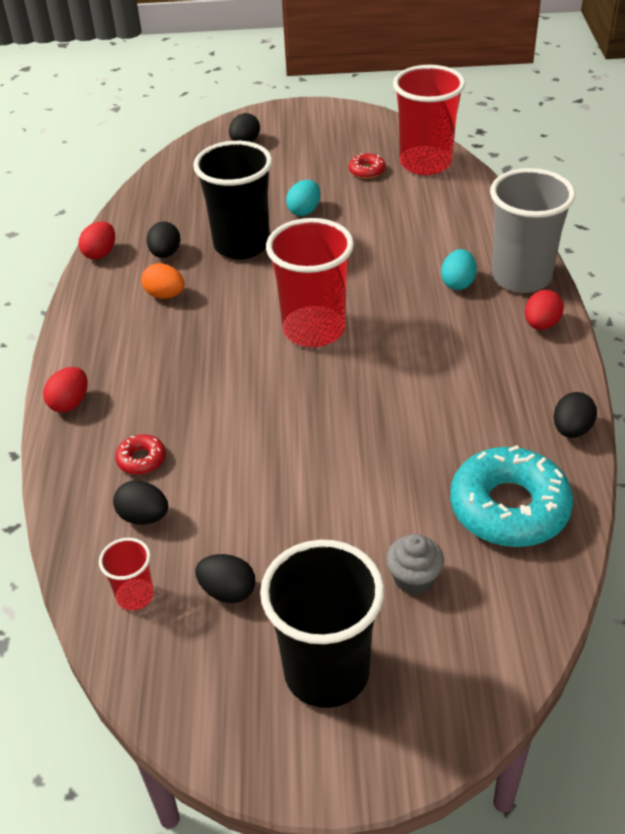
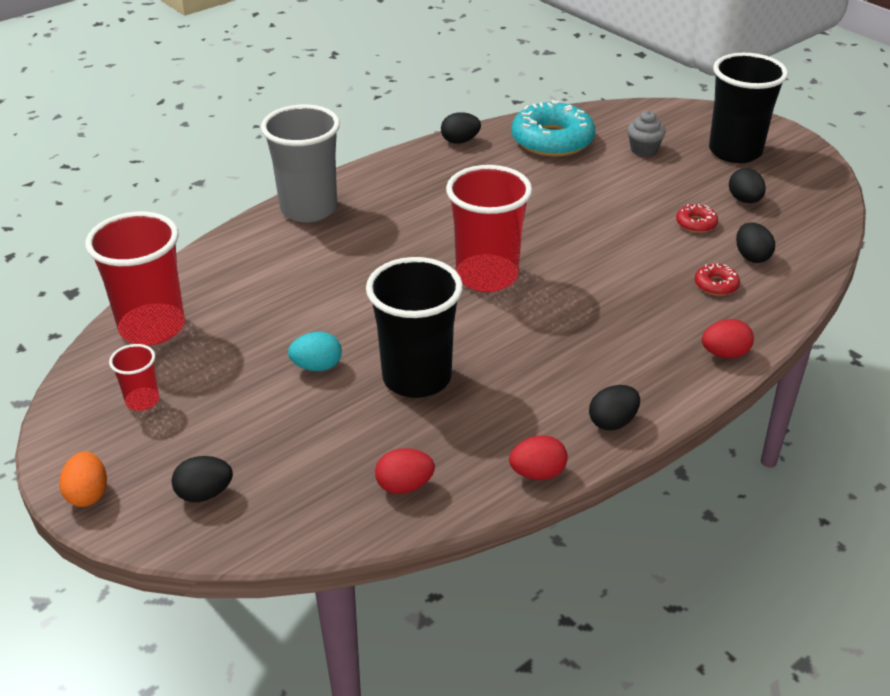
camera: 130 degrees left, 5 degrees down
red cup [99,538,154,611] -> red cup moved to [109,344,159,411]
orange egg [141,263,184,299] -> orange egg moved to [59,451,107,507]
black egg [147,222,180,258] -> black egg moved to [589,385,640,430]
red donut [349,153,385,179] -> red donut moved to [676,204,718,233]
turquoise egg [441,249,477,290] -> none
red egg [525,290,564,330] -> red egg moved to [375,448,435,494]

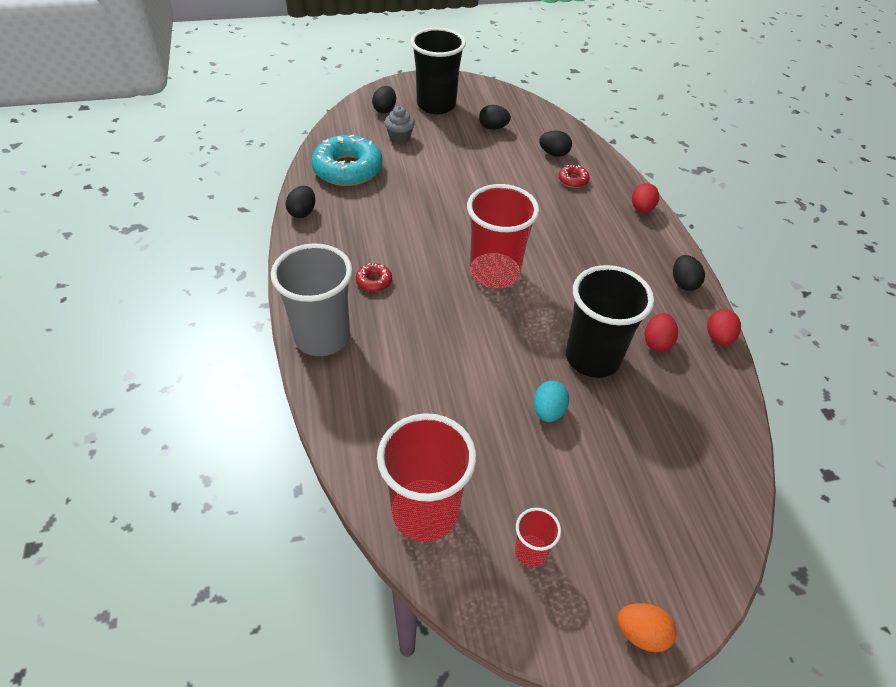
camera: 65 degrees left, 10 degrees up
black egg [171,456,233,502] -> black egg moved to [372,86,396,113]
red egg [375,448,435,494] -> red egg moved to [644,313,678,352]
red donut [676,204,718,233] -> red donut moved to [356,263,392,292]

